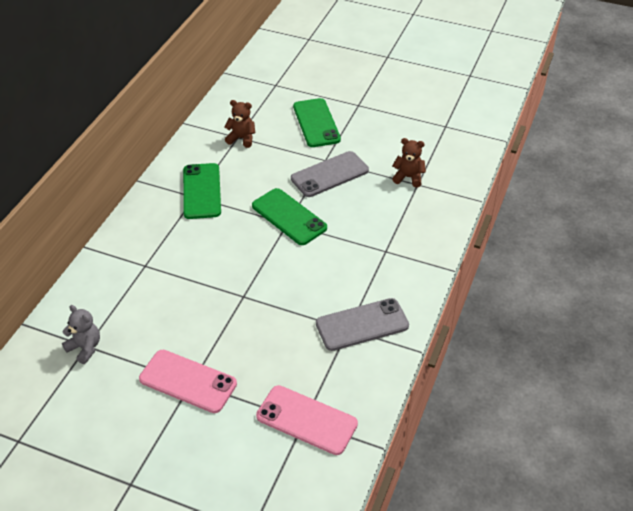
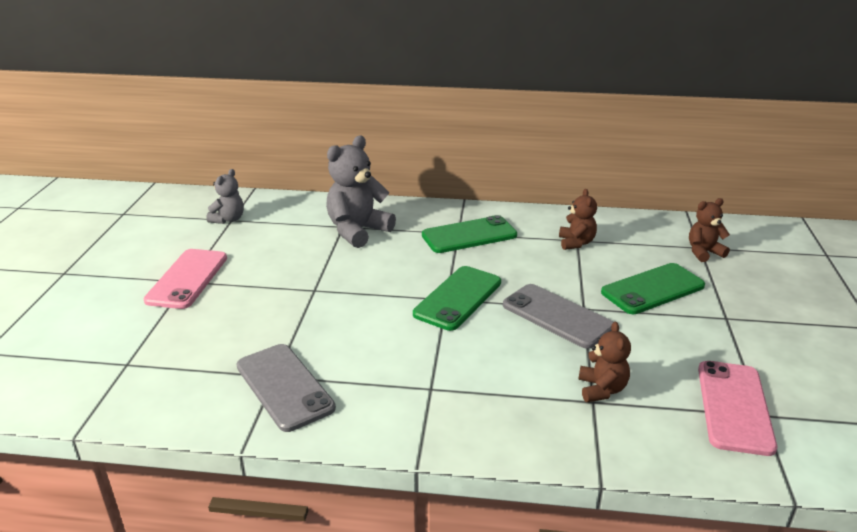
camera: 75 degrees right, 15 degrees down
pink phone [256,385,358,455] -> pink phone moved to [698,361,777,456]
none -> grey teddy bear [326,136,396,248]
none -> brown teddy bear [689,198,730,262]

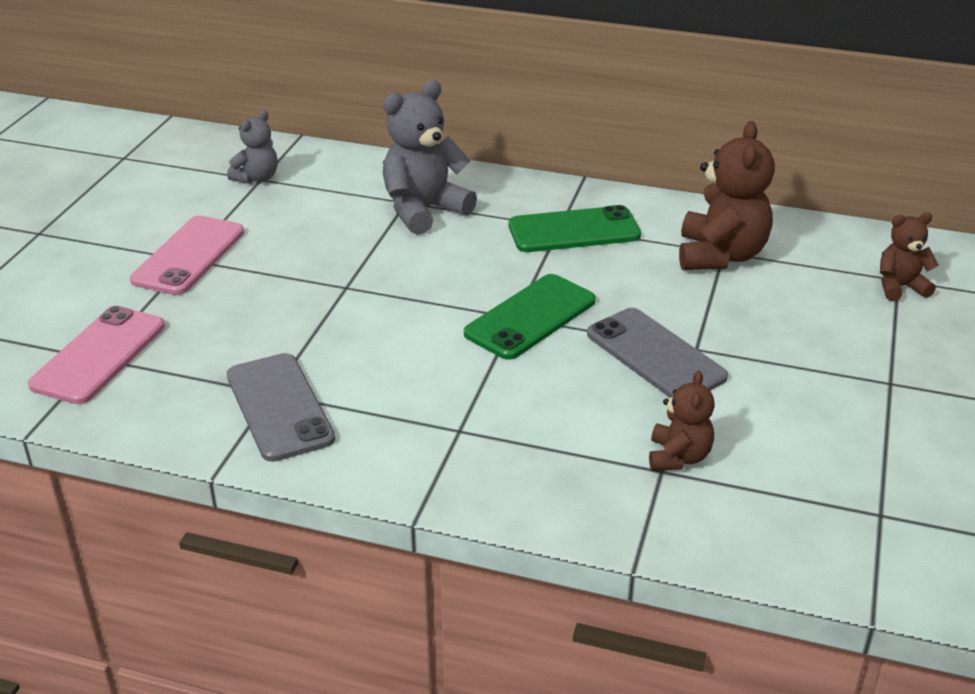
camera: 10 degrees right, 5 degrees up
brown teddy bear [559,189,597,250] -> brown teddy bear [679,121,775,270], size x1.75
green phone [601,263,705,314] -> none
pink phone [698,361,777,456] -> pink phone moved to [28,306,165,404]

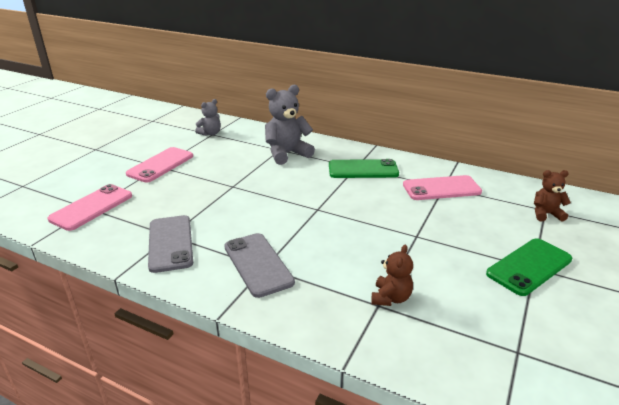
camera: 10 degrees right, 5 degrees down
green phone [464,274,596,360] -> green phone moved to [486,238,572,296]
grey phone [587,308,728,398] -> grey phone moved to [224,233,295,298]
brown teddy bear [679,121,775,270] -> pink phone [403,175,482,200]

